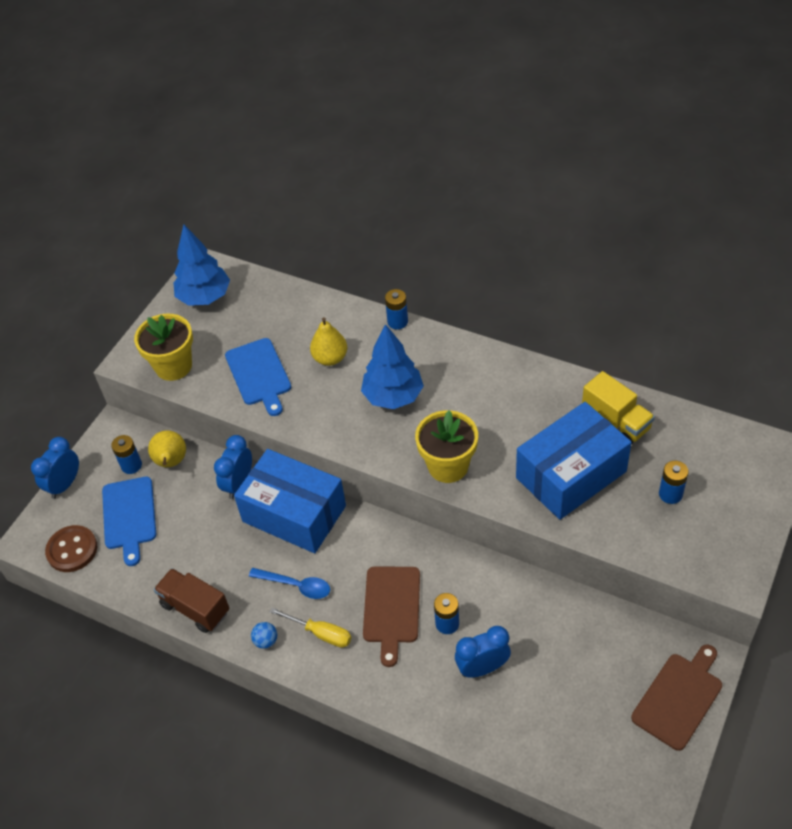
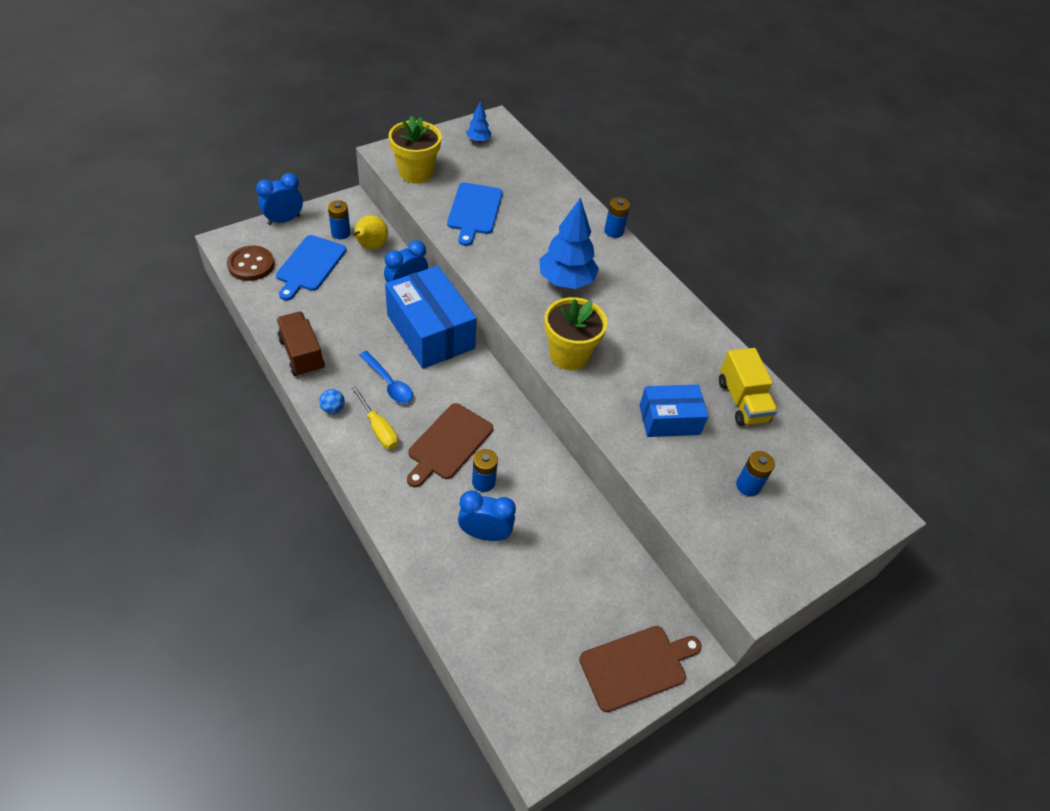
camera: 20 degrees right, 0 degrees up
blue tree [173,225,230,306] -> blue tree [466,101,491,142], size x0.49
yellow pear [310,317,347,366] -> none
blue box [516,402,632,520] -> blue box [639,385,708,437], size x0.60

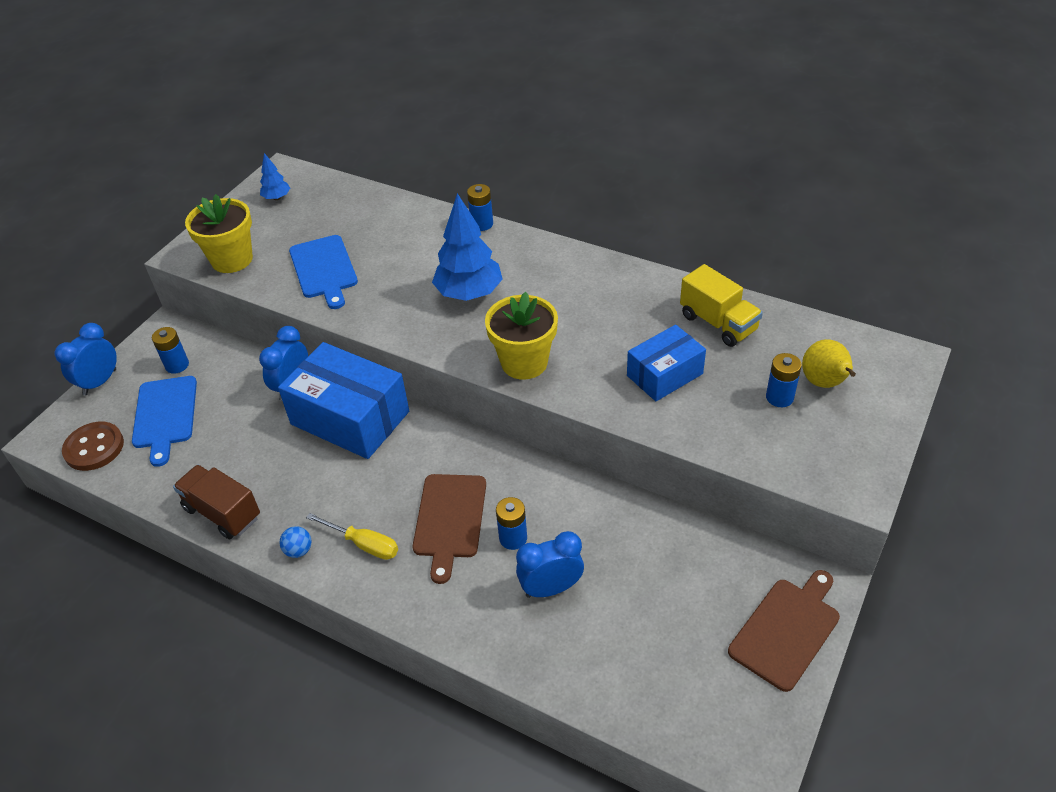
camera: 20 degrees left, 5 degrees down
yellow pear [353,215,388,249] -> yellow pear moved to [802,339,856,388]
blue spoon [359,351,413,403] -> none

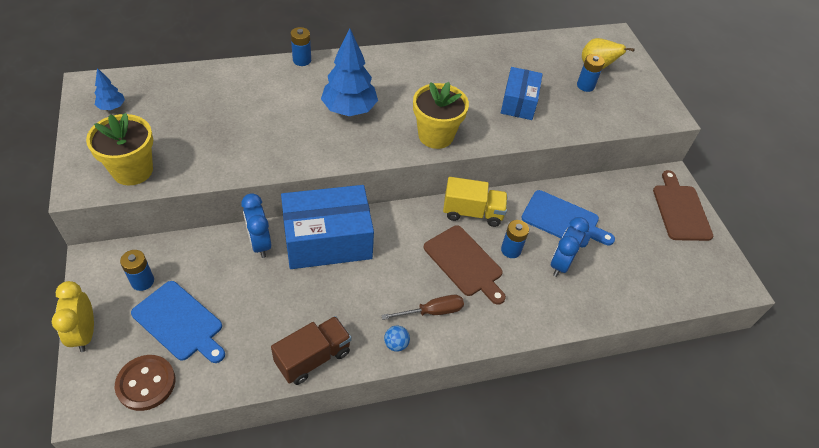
camera: 50 degrees left, 5 degrees up
blue clock [55,323,117,395] -> yellow clock [52,281,94,352]
brown truck [173,465,260,539] -> brown truck turned 150 degrees clockwise [271,316,351,385]
blue cutting board [289,235,358,309] -> blue cutting board moved to [521,190,615,247]
yellow screwdriver [306,513,398,560] -> brown screwdriver [381,295,464,320]
yellow truck [680,264,763,347] -> yellow truck moved to [443,177,508,227]

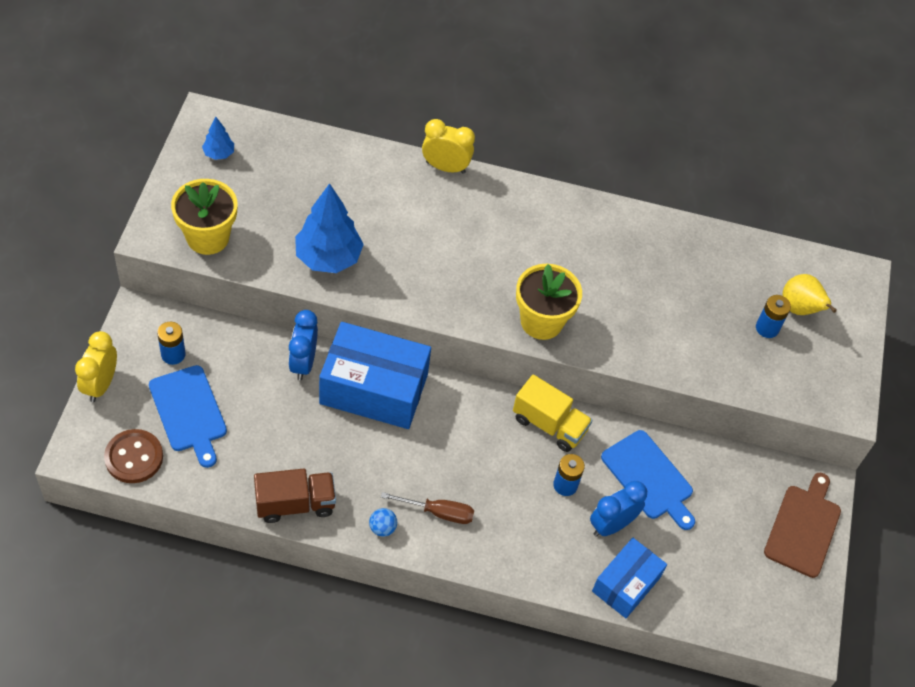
camera: 25 degrees right, 5 degrees up
blue battery [291,27,311,66] -> yellow clock [422,119,475,174]
blue tree [321,28,378,116] -> blue tree moved to [295,183,364,273]
brown cutting board [424,225,506,305] -> none
blue box [501,67,543,120] -> blue box moved to [592,538,667,618]

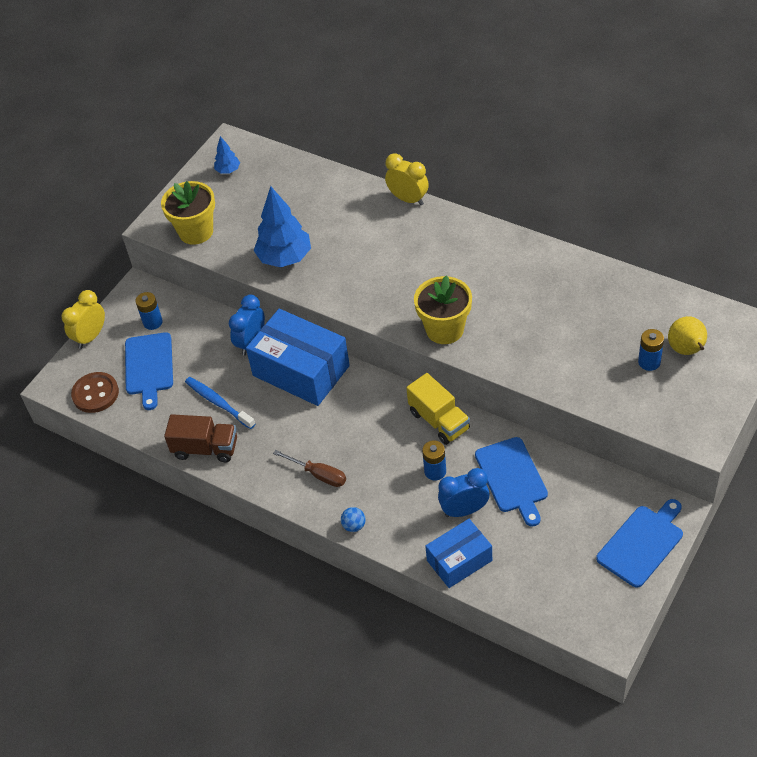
camera: 30 degrees right, 5 degrees down
blue ball [369,508,397,537] -> blue ball moved to [341,507,365,532]
brown cutting board [764,473,841,578] -> blue cutting board [596,499,683,588]
none -> blue toothbrush [185,377,255,429]

